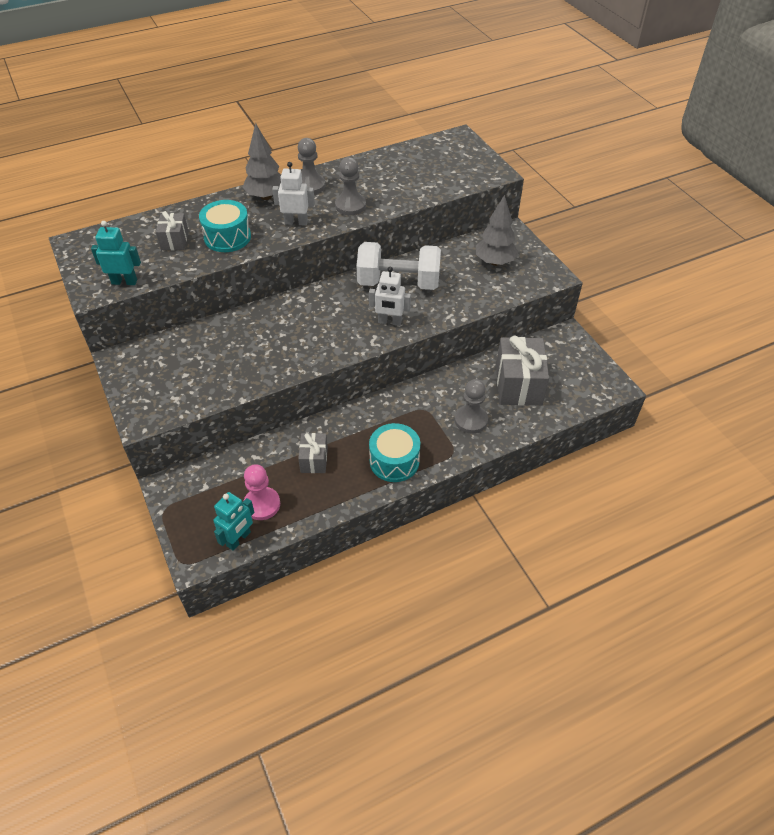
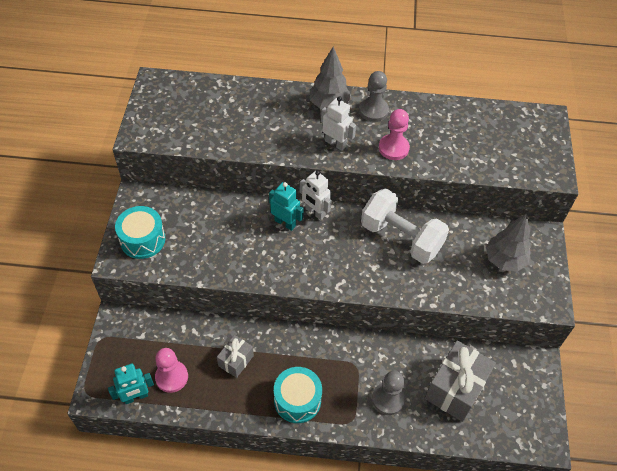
camera: 30 degrees right, 5 degrees up
turquoise robot [91,221,141,285] -> turquoise robot moved to [269,182,304,231]
grey gift [156,211,189,250] -> none
turquoise drum [199,200,251,252] -> turquoise drum moved to [115,206,165,259]
grey pawn [335,157,366,215] -> pink pawn [379,109,410,160]
white robot [369,267,411,326] -> white robot moved to [300,171,332,220]

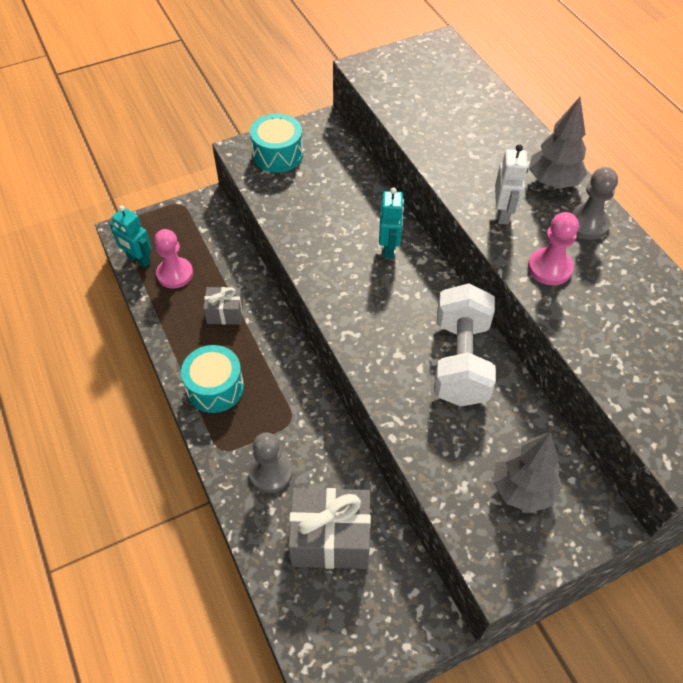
camera: 60 degrees right, 0 degrees up
white robot [300,171,332,220] -> none

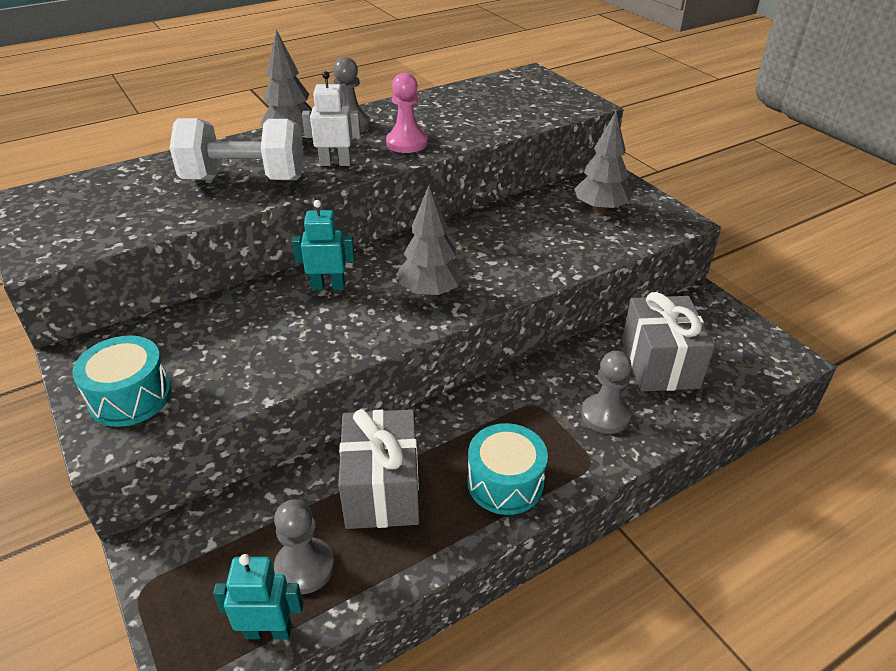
camera: 95 degrees left, 15 degrees down
turquoise robot [110,206,151,268] -> turquoise robot turned 120 degrees counterclockwise [213,554,303,639]
pink pawn [154,229,193,288] -> grey pawn [274,499,334,594]
grey gift [203,287,243,325] -> grey gift [339,409,420,529], size x1.83
white dumbbell [434,283,496,407] -> white dumbbell moved to [170,118,304,180]
none -> grey tree [398,186,464,298]

